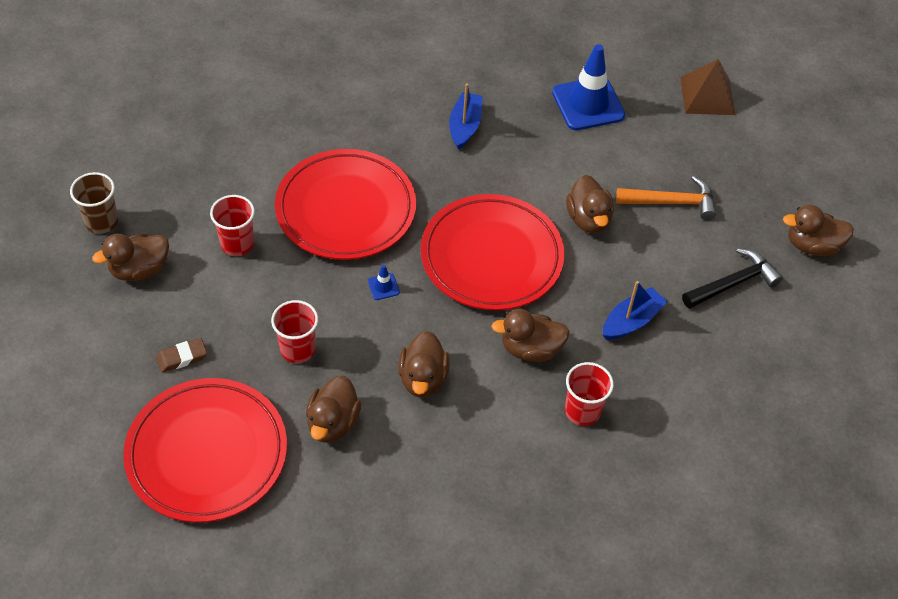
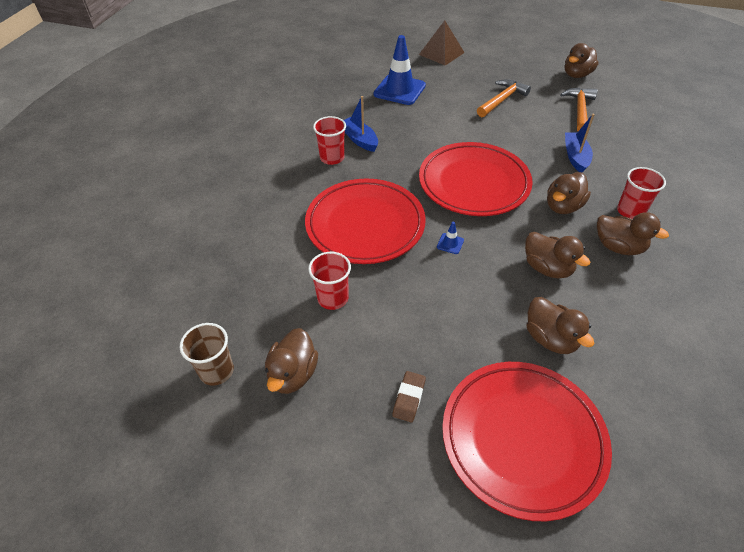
camera: 45 degrees left, 5 degrees down
red cup [271,300,318,363] -> red cup moved to [313,116,346,165]
brown duck [566,175,614,233] -> brown duck moved to [597,212,669,255]
black hammer [682,248,783,309] -> orange hammer [560,88,597,131]

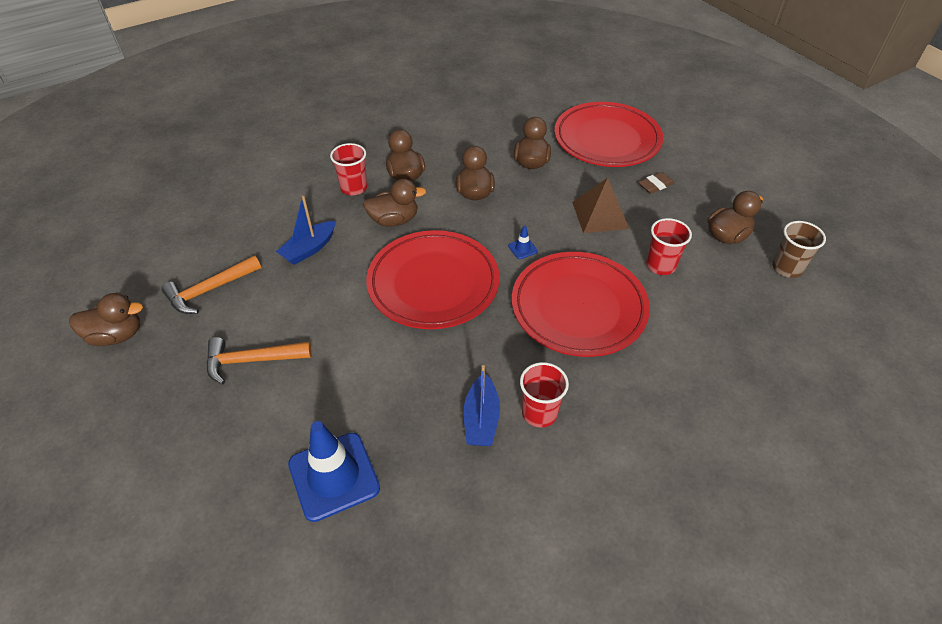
camera: 140 degrees left, 0 degrees up
brown pyramid [419,20,465,65] -> brown pyramid moved to [572,178,629,233]

